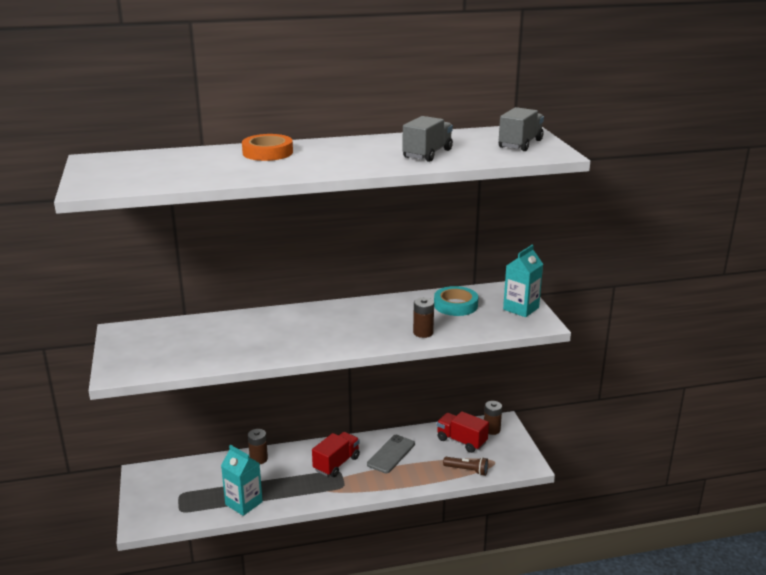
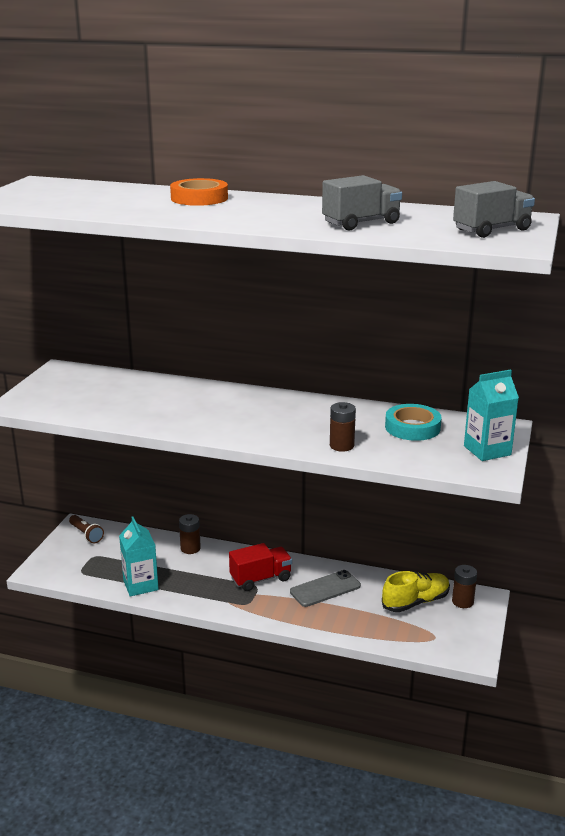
camera: 30 degrees right, 0 degrees up
red truck [437,411,489,453] -> yellow shoe [382,571,450,612]
brown flashlight [443,457,488,476] -> brown flashlight moved to [69,515,104,543]

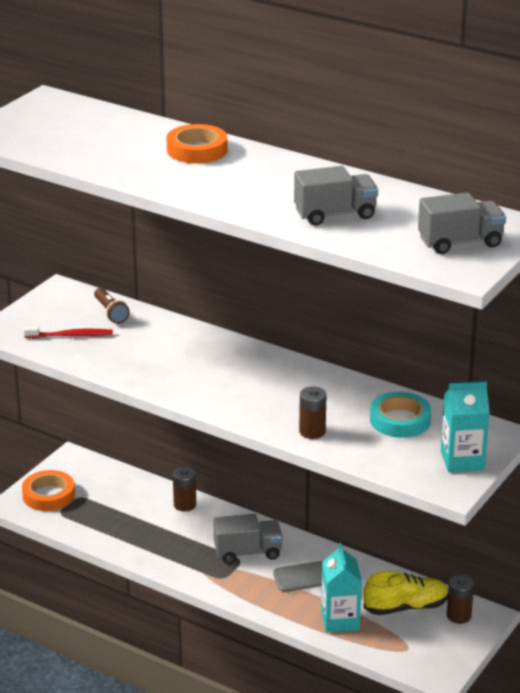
camera: 15 degrees right, 5 degrees up
brown flashlight [69,515,104,543] -> brown flashlight moved to [94,288,130,324]
turquoise carton [119,516,159,596] -> turquoise carton moved to [321,543,362,633]
red truck [229,543,292,591] -> grey truck [214,514,283,564]
none -> orange tape [22,470,75,511]
none -> red toothbrush [24,327,113,338]

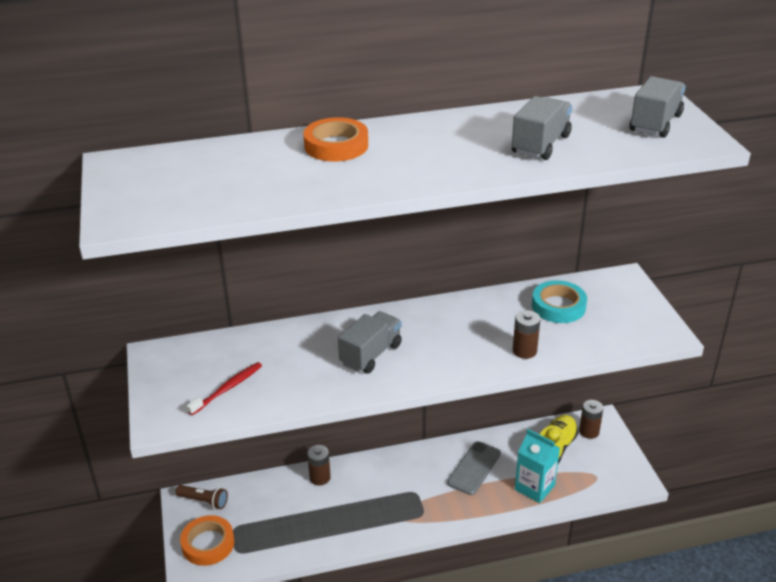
camera: 45 degrees left, 5 degrees up
brown flashlight [94,288,130,324] -> brown flashlight moved to [175,485,228,509]
grey truck [214,514,283,564] -> grey truck moved to [338,311,402,374]
turquoise carton [441,381,490,472] -> none

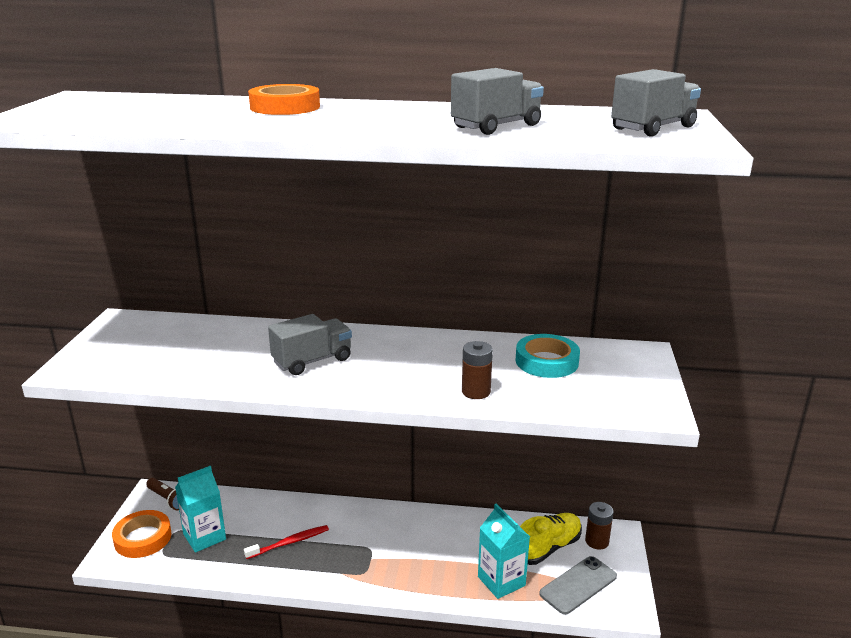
camera: 20 degrees right, 10 degrees down
red toothbrush [187,362,262,415] -> red toothbrush moved to [244,525,329,559]
brown battery [307,445,331,485] -> none
grey phone [447,441,501,495] -> grey phone moved to [539,556,617,615]
none -> turquoise carton [175,466,226,553]

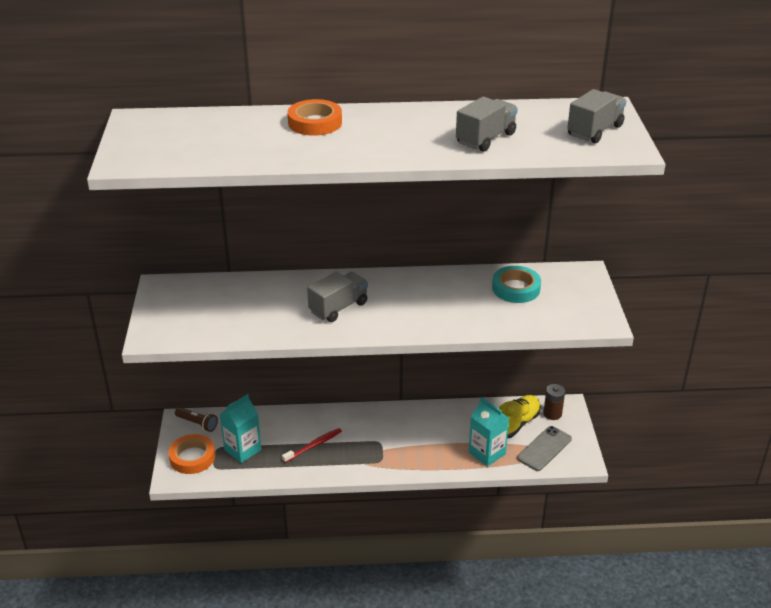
camera: 10 degrees left, 10 degrees up
brown battery [462,341,493,399] -> none

